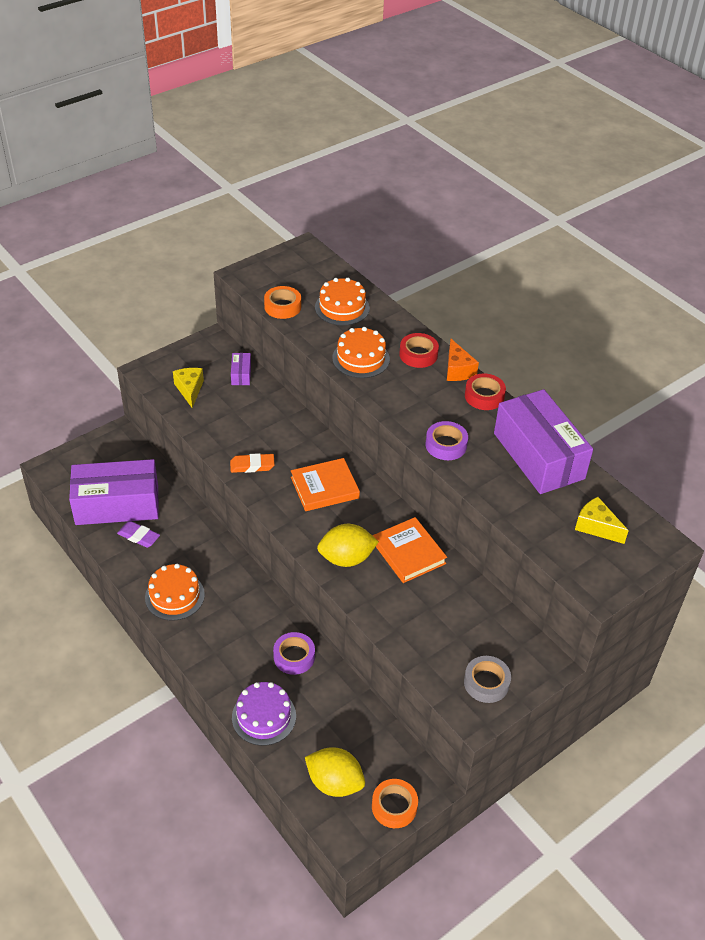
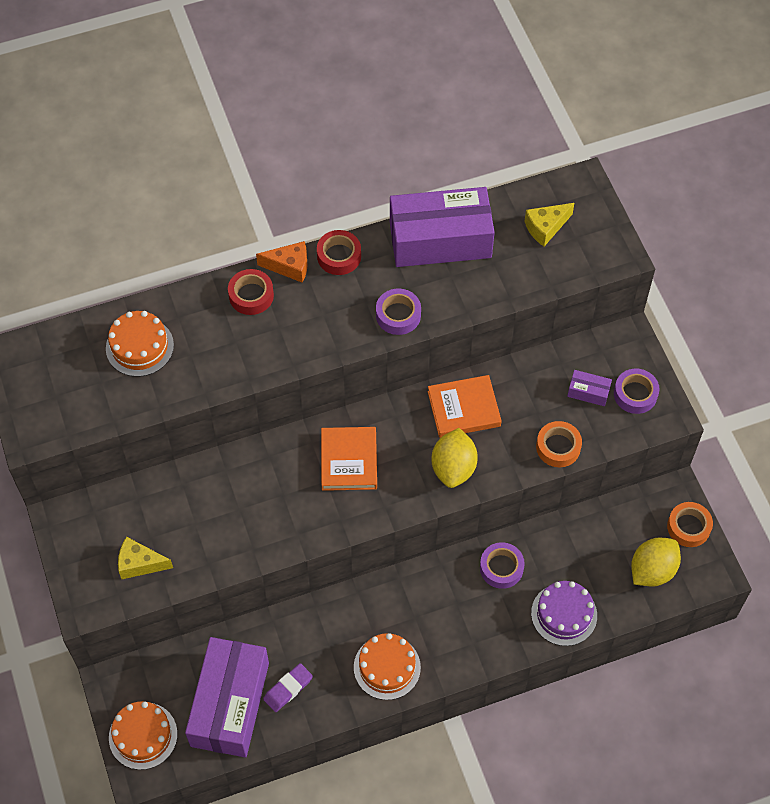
camera: 70 degrees left, 15 degrees up
orange eraser [230,453,275,473] -> none
purple box [231,353,251,385] -> purple box moved to [567,370,612,406]
orange tape [264,286,301,319] -> orange tape moved to [536,421,582,467]
orange cake [332,327,390,378] -> orange cake moved to [109,701,177,770]
grey tape [464,656,511,703] -> purple tape [614,369,660,414]

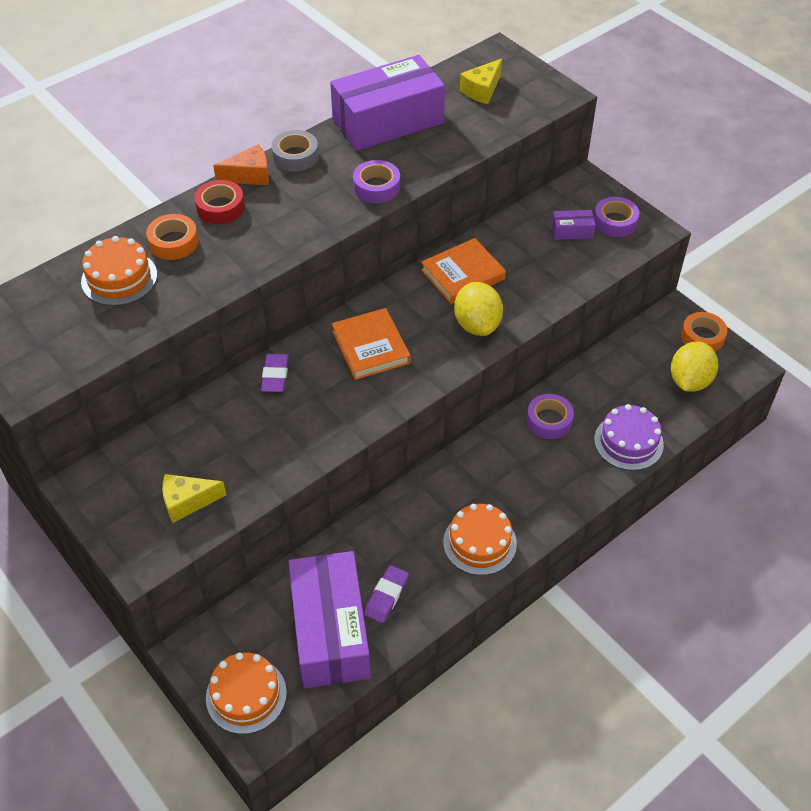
camera: 20 degrees left, 10 degrees down
red tape [317,230,361,275] -> grey tape [271,130,319,172]
orange tape [536,421,582,467] -> orange tape moved to [146,214,198,260]
none -> purple eraser [261,354,289,392]

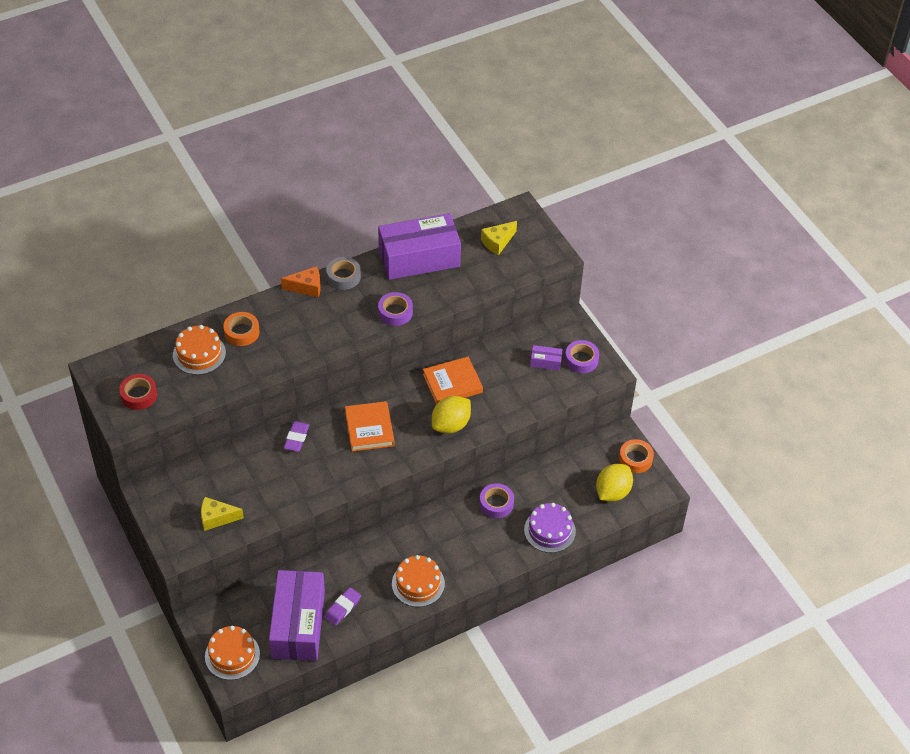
camera: 10 degrees right, 0 degrees up
red tape [194,180,245,224] -> red tape moved to [119,374,157,410]
yellow lemon [454,282,503,336] -> yellow lemon turned 45 degrees clockwise [432,396,471,433]

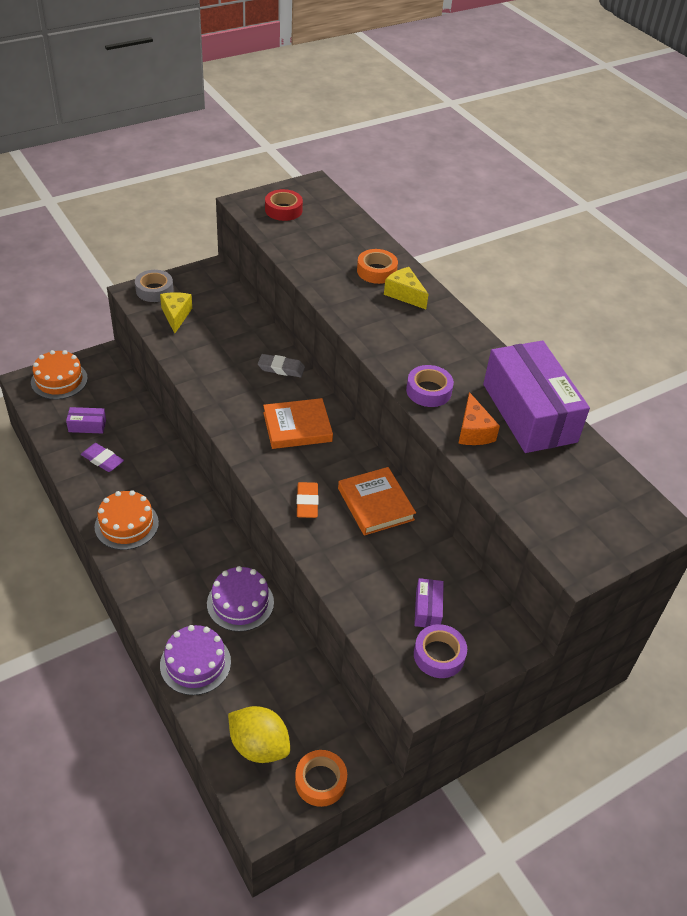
camera: 85 degrees right, 5 degrees down
orange cake [173,325,226,375] -> none
purple box [269,570,325,661] -> purple box [66,407,106,434], size x0.40
orange cheese [281,266,321,298] -> orange cheese moved to [458,392,500,445]
purple eraser [284,421,309,452] -> grey eraser [258,354,305,377]
grey tape [326,257,361,290] -> grey tape moved to [135,270,174,302]
yellow lemon [432,396,471,433] -> orange eraser [296,482,318,518]
purple tape [479,483,514,518] -> purple cake [207,566,274,632]
yellow cheese [481,221,517,255] -> yellow cheese moved to [384,267,429,309]

